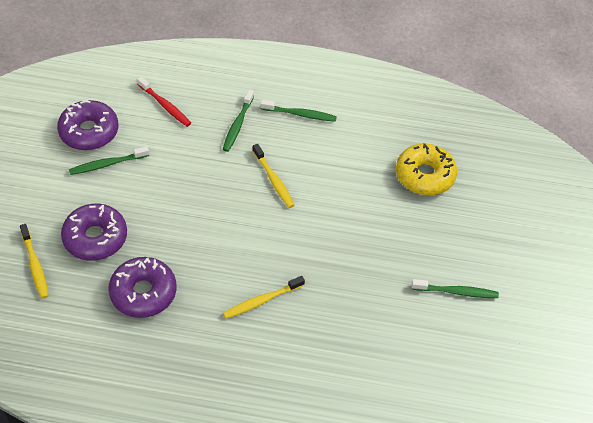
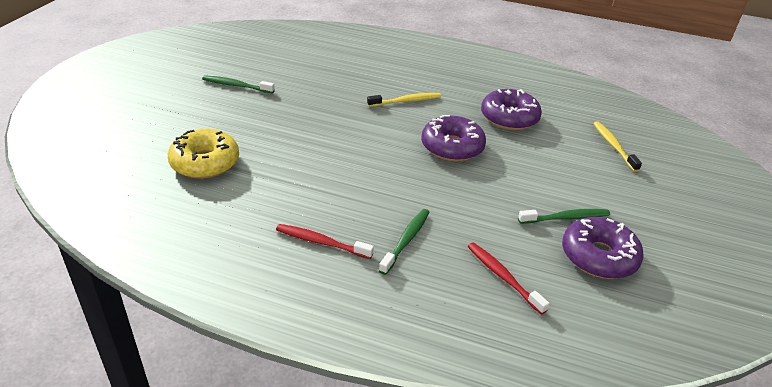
camera: 170 degrees left, 15 degrees down
purple donut [61,204,127,261] -> purple donut moved to [421,115,486,161]
yellow toothbrush [252,144,294,208] -> none
green toothbrush [260,100,337,122] -> red toothbrush [276,224,374,259]

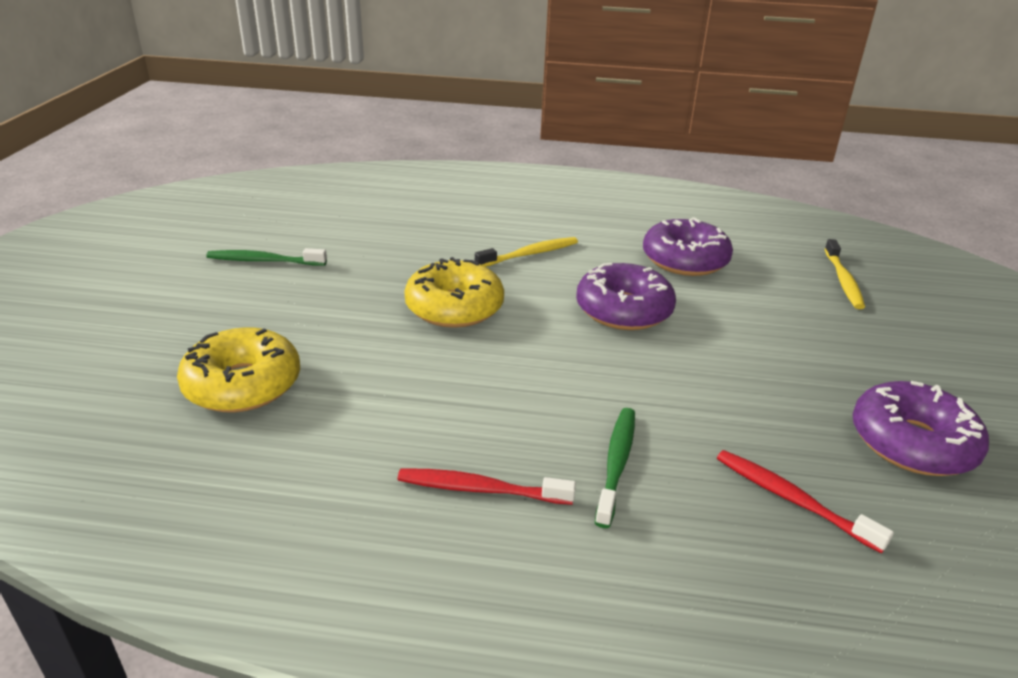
camera: 10 degrees left, 5 degrees down
green toothbrush [518,209,610,224] -> none
yellow toothbrush [593,121,642,172] -> yellow toothbrush turned 150 degrees counterclockwise [825,239,865,309]
none -> yellow donut [404,257,504,328]

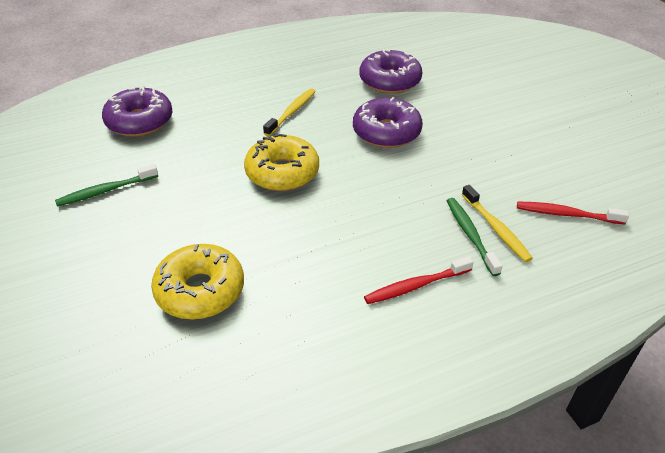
camera: 30 degrees left, 10 degrees up
yellow toothbrush [825,239,865,309] -> yellow toothbrush moved to [462,185,533,262]
purple donut [853,381,989,476] -> purple donut moved to [102,86,173,137]

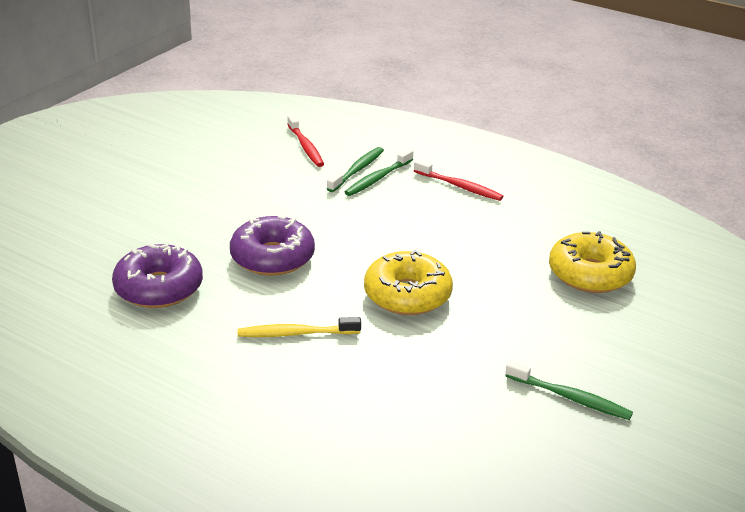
camera: 125 degrees left, 10 degrees down
purple donut [102,86,173,137] -> none
yellow toothbrush [462,185,533,262] -> green toothbrush [327,147,384,192]

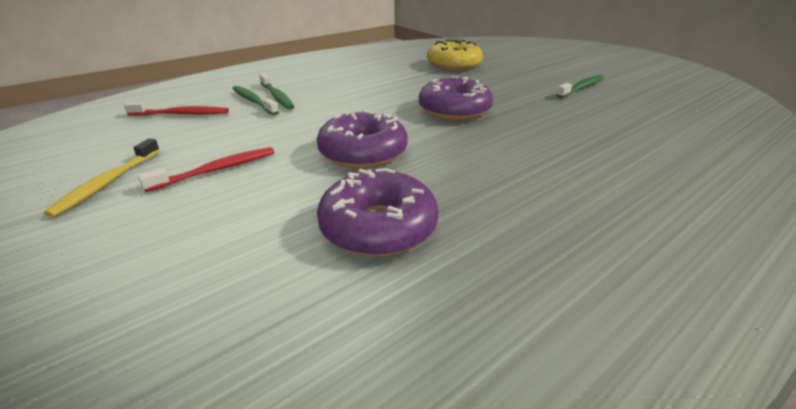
camera: 70 degrees left, 0 degrees up
yellow toothbrush [238,317,361,337] -> yellow toothbrush moved to [44,138,160,218]
yellow donut [364,250,453,315] -> purple donut [419,76,493,121]
red toothbrush [414,160,503,201] -> red toothbrush moved to [138,147,274,192]

